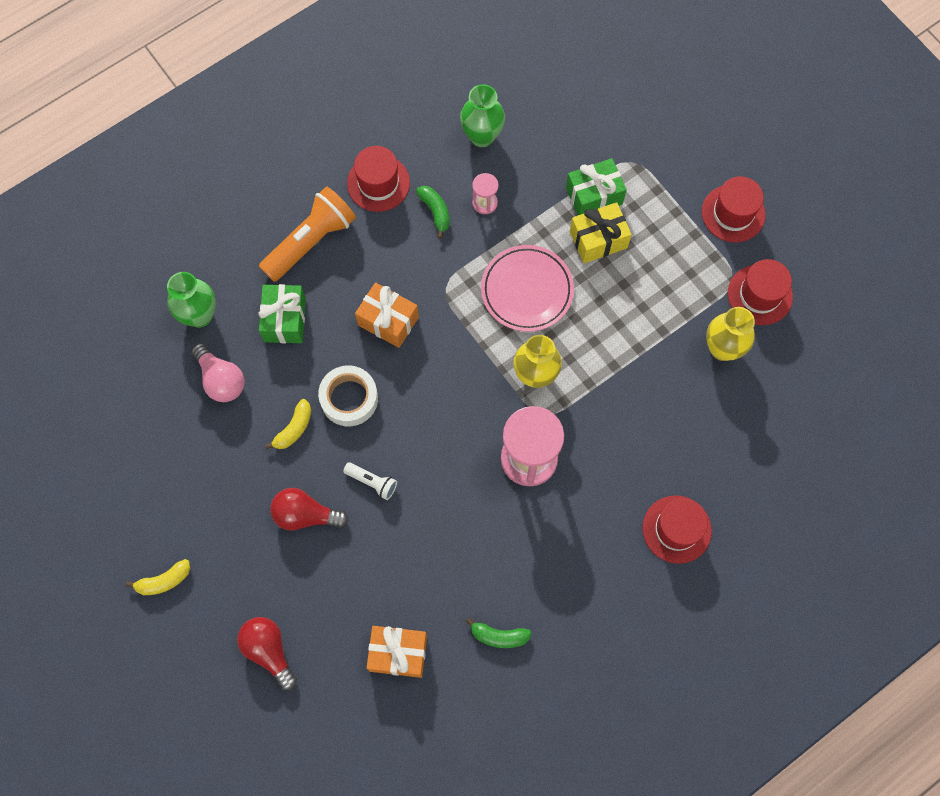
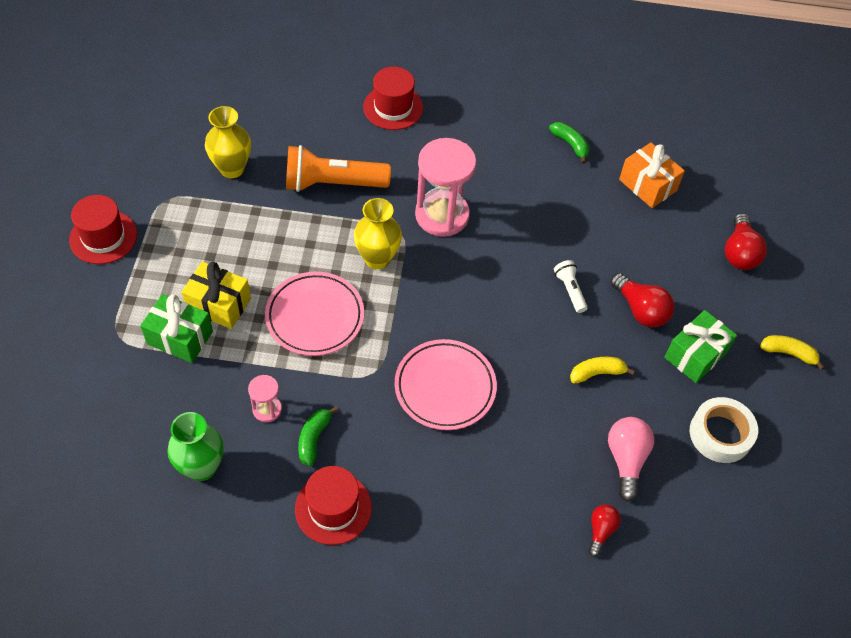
camera: 140 degrees left, 15 degrees down
green vase [167,272,216,327] -> red light bulb [589,505,621,557]
green gift [258,284,306,343] -> green gift moved to [664,310,737,383]
orange flashlight [259,187,356,282] -> orange flashlight moved to [286,145,391,192]
white tape [318,365,378,426] -> white tape moved to [690,397,758,463]
orange gift [355,282,419,348] -> pink plate [394,339,497,430]
red hat [728,259,793,325] -> none

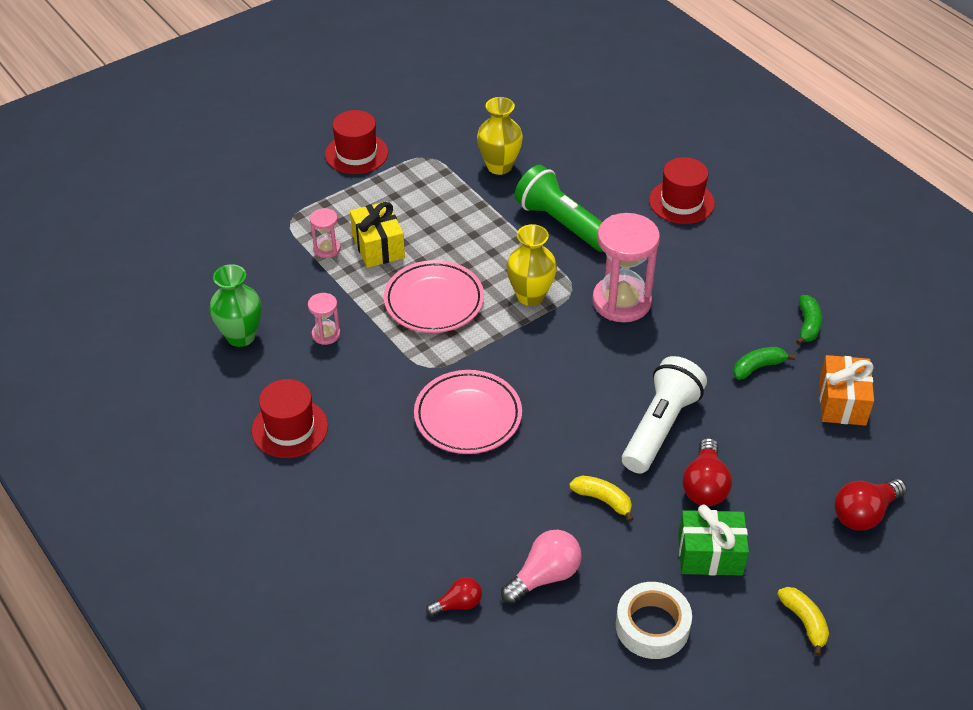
camera: 50 degrees right, 10 degrees down
green gift [140,294,213,363] -> pink hourglass [310,208,341,258]
orange flashlight [286,145,391,192] -> green flashlight [514,165,604,252]
green banana [298,406,338,466] -> green banana moved to [733,347,796,379]
white flashlight [554,260,588,313] -> white flashlight [622,356,707,474], size x2.07

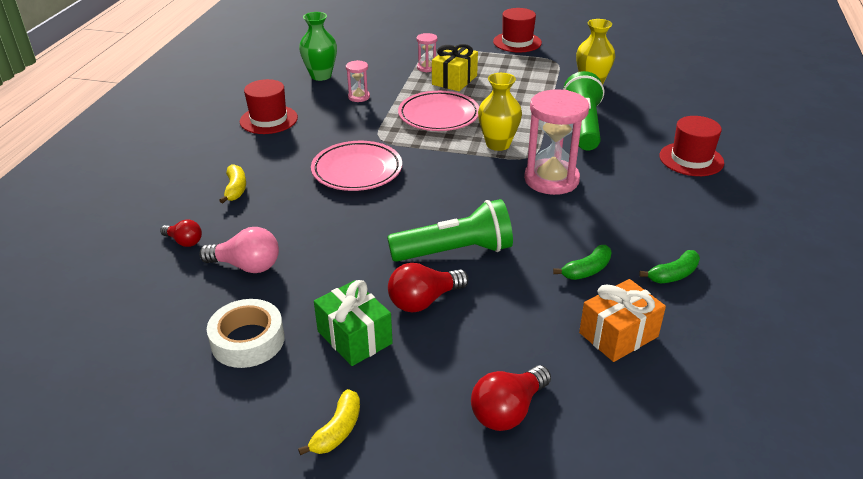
camera: 50 degrees right, 10 degrees down
yellow banana [569,476,634,522] -> yellow banana moved to [219,164,246,203]
white flashlight [622,356,707,474] -> green flashlight [387,199,513,262]
green banana [733,347,796,379] -> green banana turned 120 degrees clockwise [553,245,612,280]
red light bulb [834,478,907,530] -> red light bulb turned 60 degrees counterclockwise [471,366,551,431]

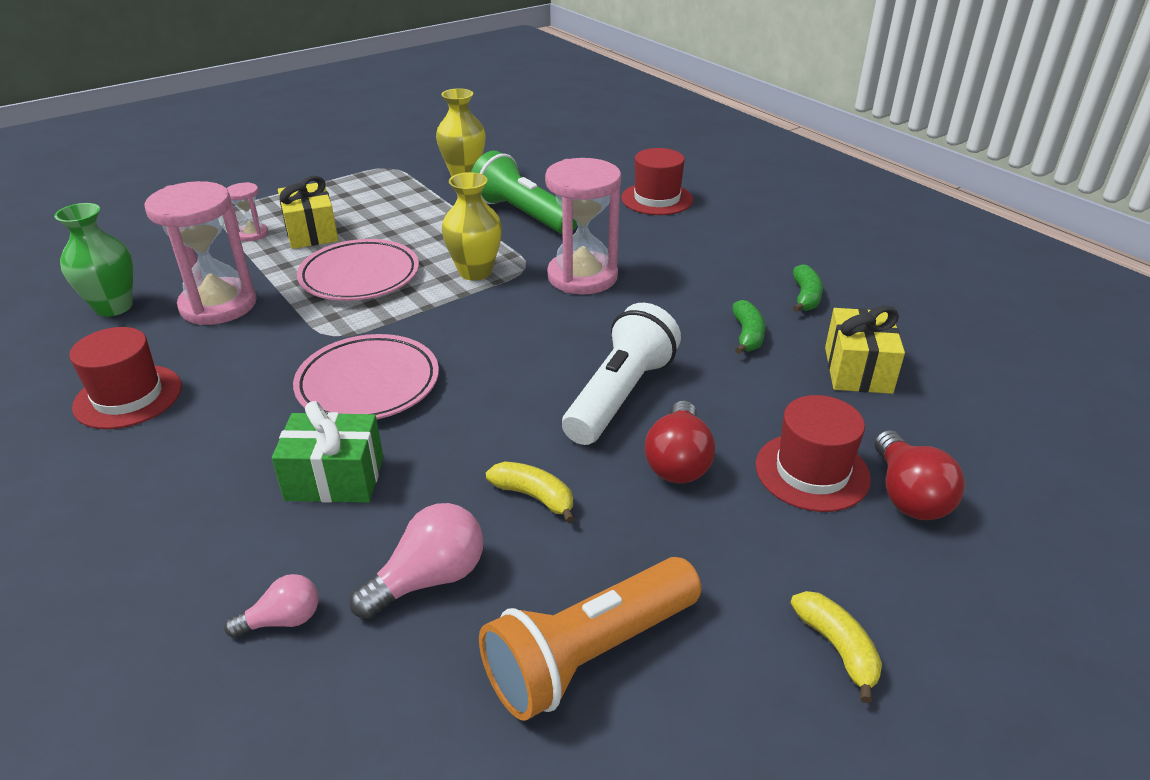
camera: 50 degrees left, 0 degrees up
red light bulb [160,219,202,247] -> pink light bulb [224,574,318,638]
white tape [207,299,285,368] -> orange flashlight [479,557,701,721]
yellow banana [219,164,246,203] -> yellow banana moved to [486,461,575,523]
green gift [314,280,393,366] -> green gift moved to [272,401,383,503]
pink hourglass [346,60,370,102] -> pink hourglass [144,181,257,325], size x2.11
green flashlight [387,199,513,262] -> white flashlight [562,303,681,445]
red hat [493,8,542,52] -> red hat moved to [756,395,871,512]
orange gift [579,279,666,362] -> yellow gift [825,306,905,394]

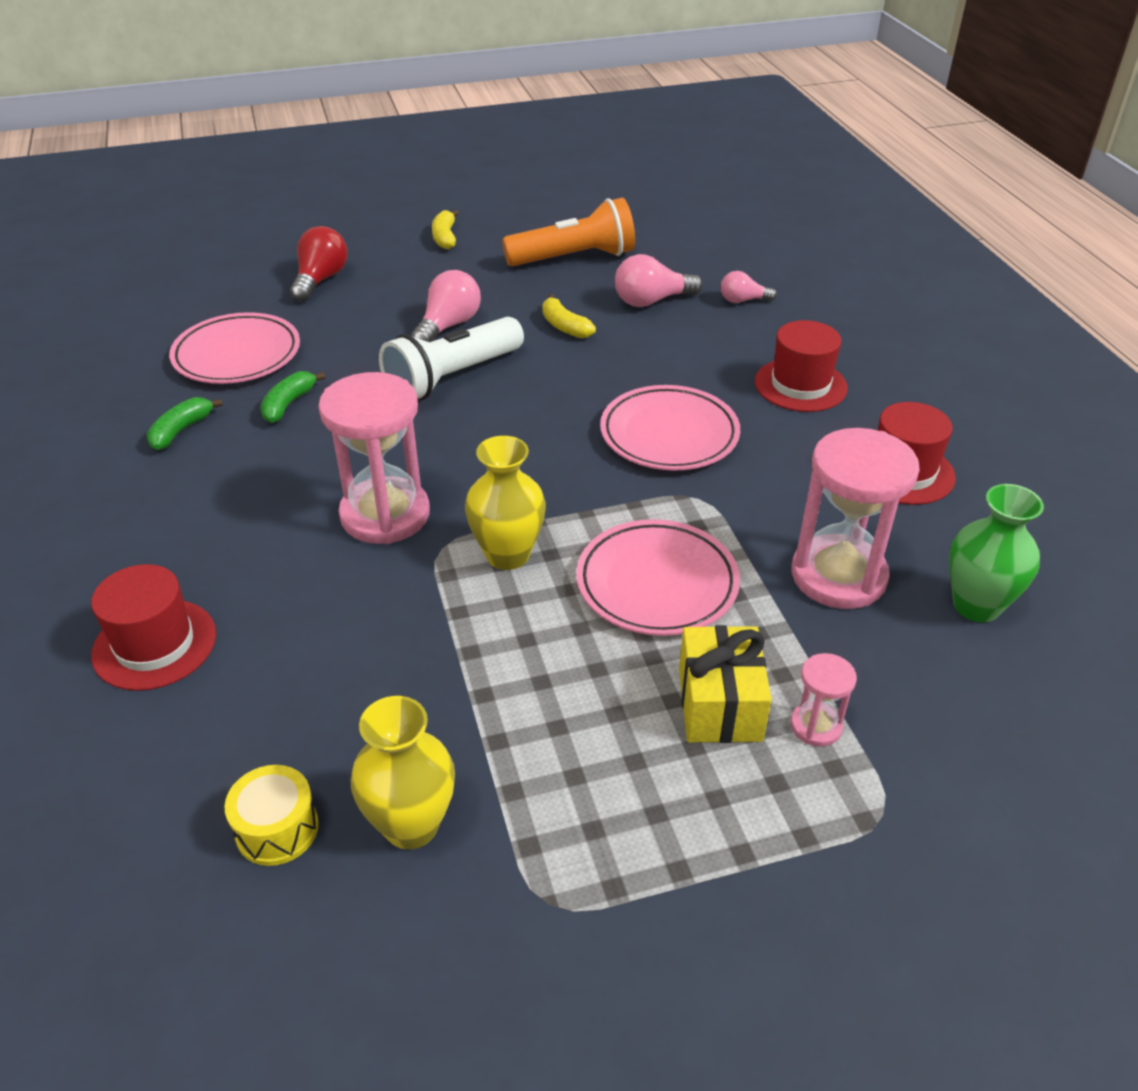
camera: 160 degrees left, 5 degrees up
green gift [272,401,383,503] -> none
green flashlight [471,151,577,234] -> none
red light bulb [645,401,715,483] -> pink light bulb [411,270,481,342]
red hat [756,395,871,512] -> red hat moved to [755,320,848,412]
yellow gift [825,306,905,394] -> pink plate [169,312,300,384]
none -> yellow drum [224,765,319,866]

